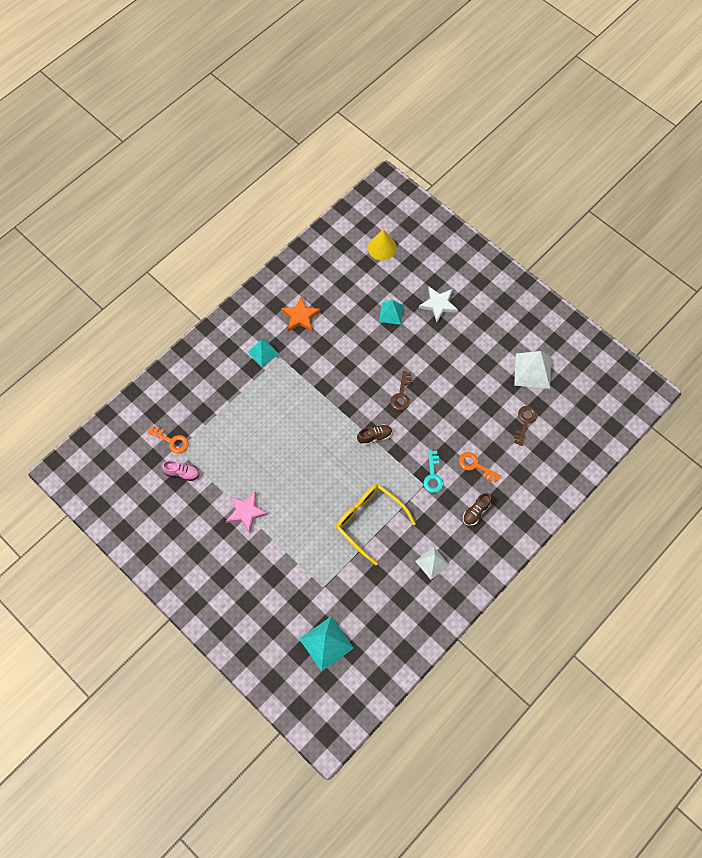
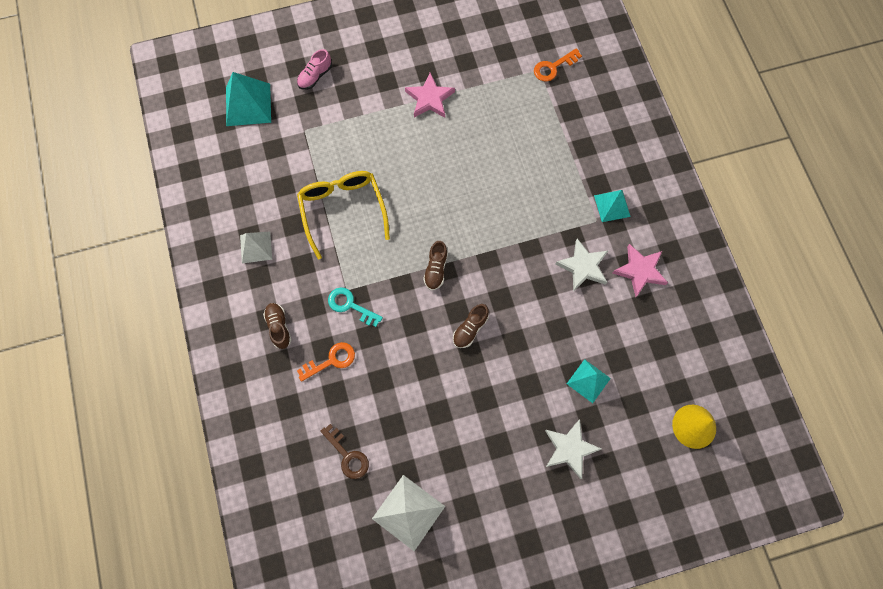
camera: 120 degrees right, 5 degrees up
pink shoe [162,460,200,481] -> pink shoe moved to [297,49,332,90]
orange star [281,296,320,332] -> pink star [613,244,668,297]
yellow glasses [336,484,416,565] -> yellow glasses turned 90 degrees counterclockwise [297,171,390,259]
brown key [390,371,412,411] -> brown shoe [453,304,489,348]
none -> white star [555,239,608,292]

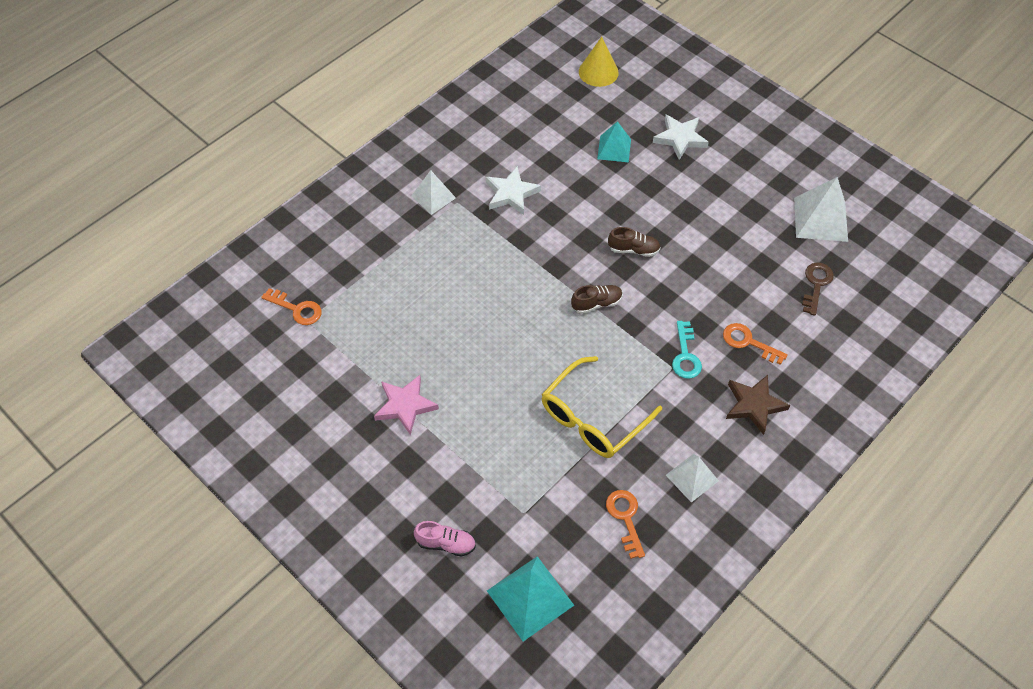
camera: 120 degrees left, 15 degrees down
brown shoe [263,303,291,349] -> brown star [726,375,790,435]
turquoise pyramid [594,190,631,222] -> white pyramid [411,170,456,215]
pink star [613,244,668,297] -> none
none -> orange key [606,490,645,559]

